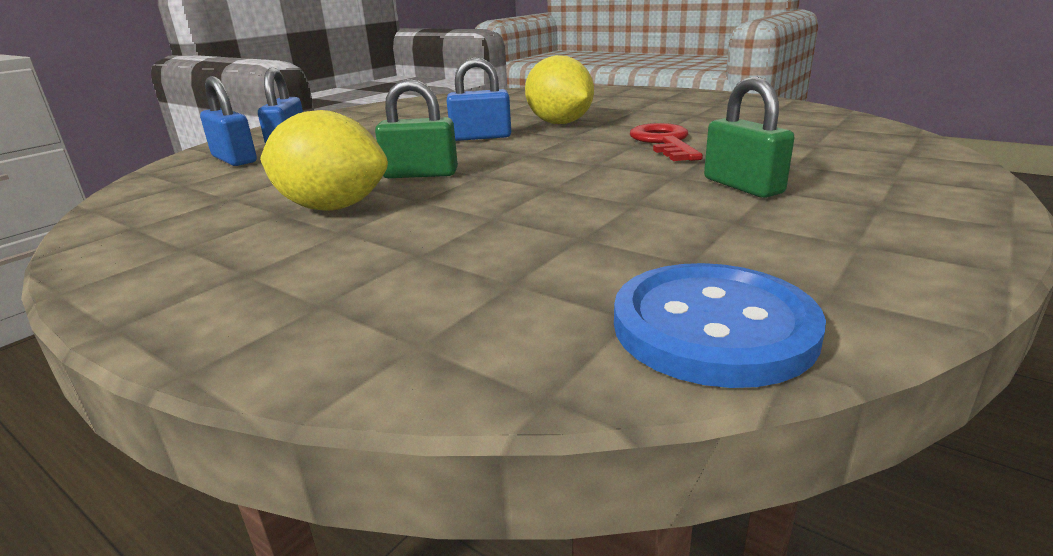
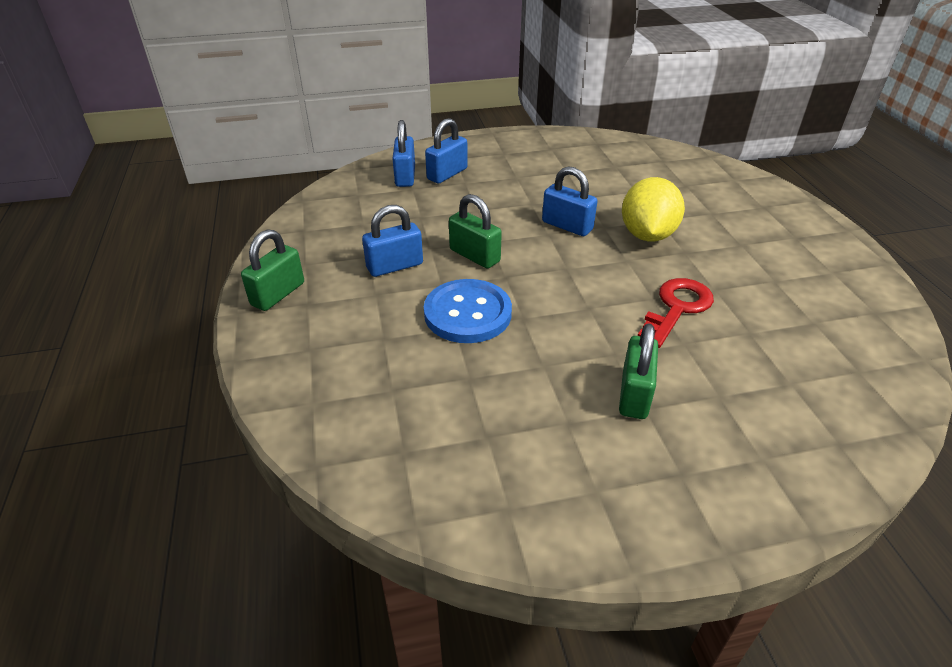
camera: 40 degrees right, 15 degrees up
yellow lemon [260,110,388,211] -> blue padlock [362,205,423,277]
blue button [614,263,826,388] -> blue button moved to [424,279,512,343]
none -> green padlock [241,229,304,311]

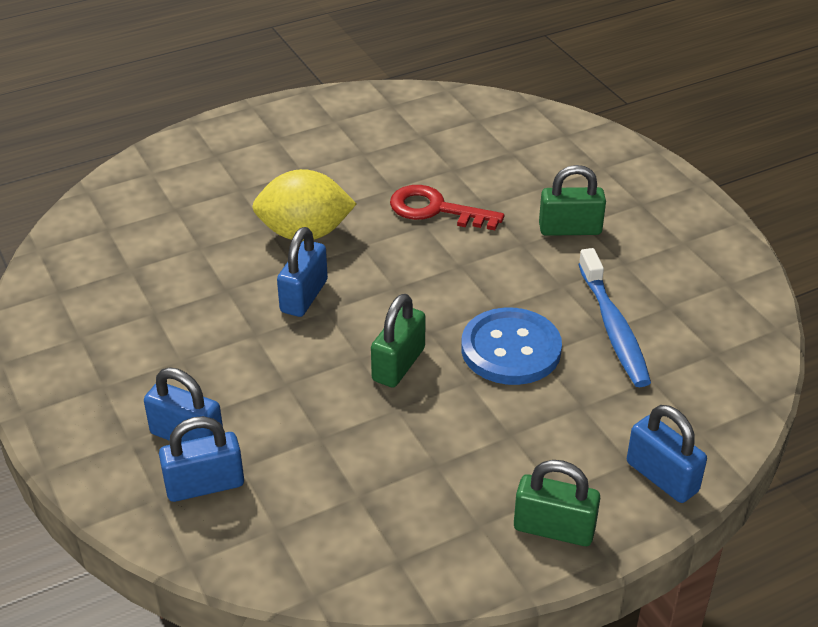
camera: 105 degrees left, 0 degrees up
blue padlock [362,205,423,277] -> blue padlock moved to [627,405,707,503]
none -> blue toothbrush [578,248,651,387]

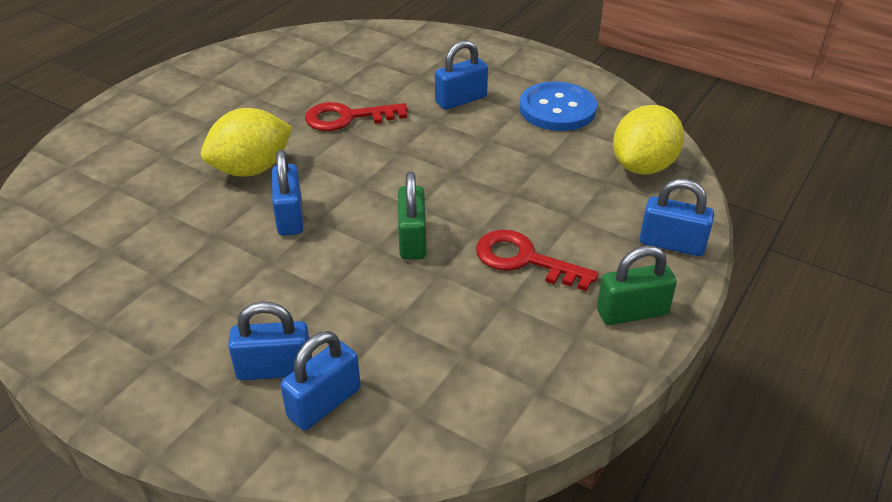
camera: 30 degrees left, 0 degrees up
blue button [461,307,562,385] -> blue button moved to [519,82,597,131]
green padlock [539,165,606,236] -> blue padlock [435,40,488,110]
blue toothbrush [578,248,651,387] -> none
none -> red key [476,230,599,291]
none -> yellow lemon [613,105,684,174]

